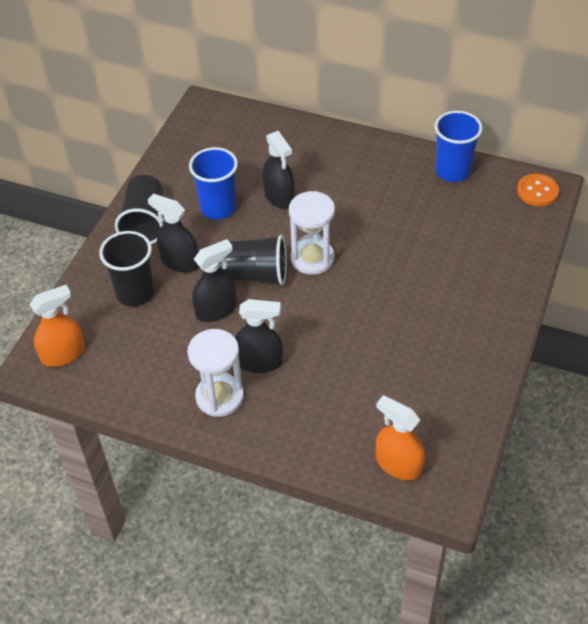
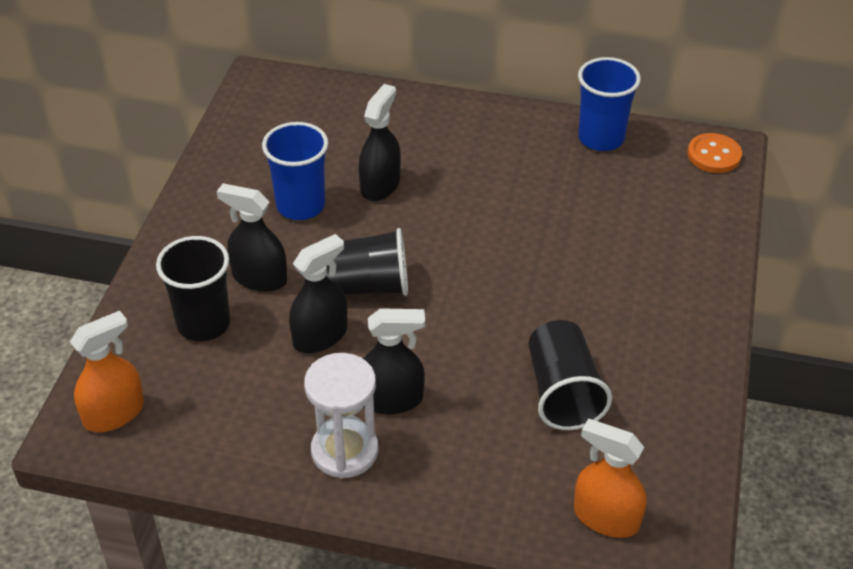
camera: 10 degrees left, 5 degrees down
black cup [115,175,164,244] -> black cup moved to [528,320,612,430]
black spray bottle [262,131,295,209] -> black spray bottle turned 120 degrees counterclockwise [359,84,401,201]
white hourglass [289,191,335,275] -> none

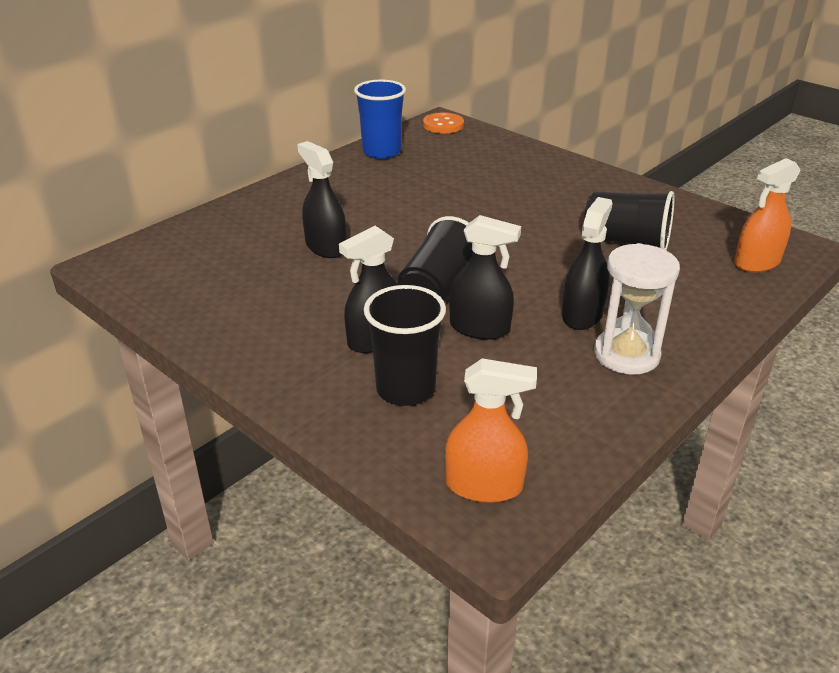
camera: 60 degrees left, 10 degrees down
orange spray bottle [70,310,144,432] -> orange spray bottle turned 105 degrees clockwise [445,358,537,503]
blue cup [262,122,328,220] -> none
black spray bottle [289,234,347,353] -> black spray bottle turned 120 degrees clockwise [449,215,521,340]

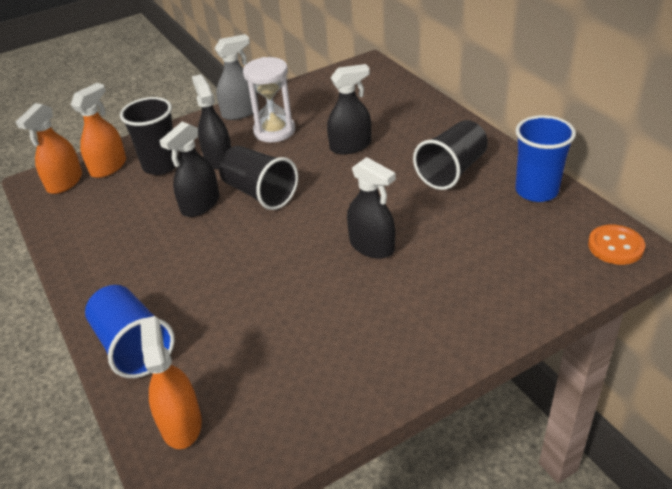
camera: 110 degrees right, 5 degrees up
black spray bottle [562,197,613,330] -> black spray bottle moved to [347,157,396,259]
black cup [584,191,675,250] -> black cup moved to [413,120,488,190]
white hourglass [594,243,680,375] -> white hourglass moved to [243,57,295,142]
none -> orange spray bottle [71,83,126,178]
none -> blue cup [85,285,175,378]
none -> grey spray bottle [214,34,259,120]

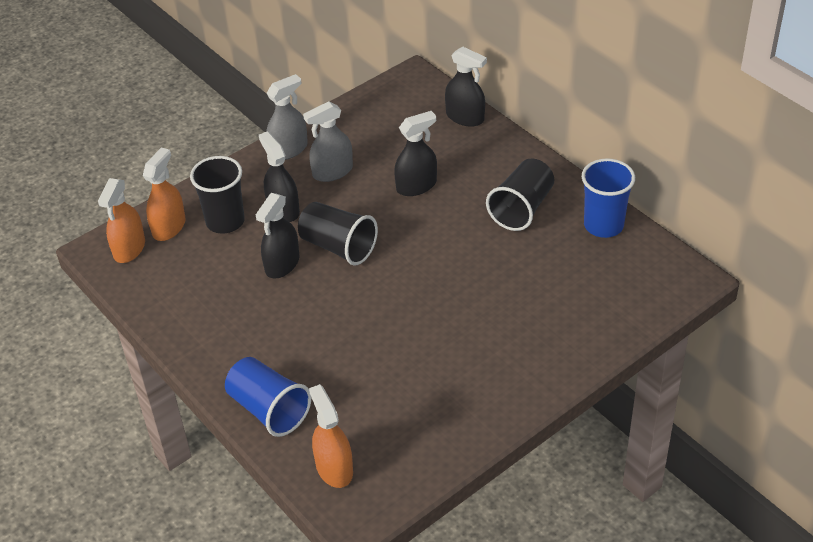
camera: 10 degrees left, 5 degrees up
white hourglass [243,57,295,142] -> grey spray bottle [303,102,353,182]
black spray bottle [347,157,396,259] -> black spray bottle moved to [445,47,487,127]
orange button [588,225,645,265] -> none

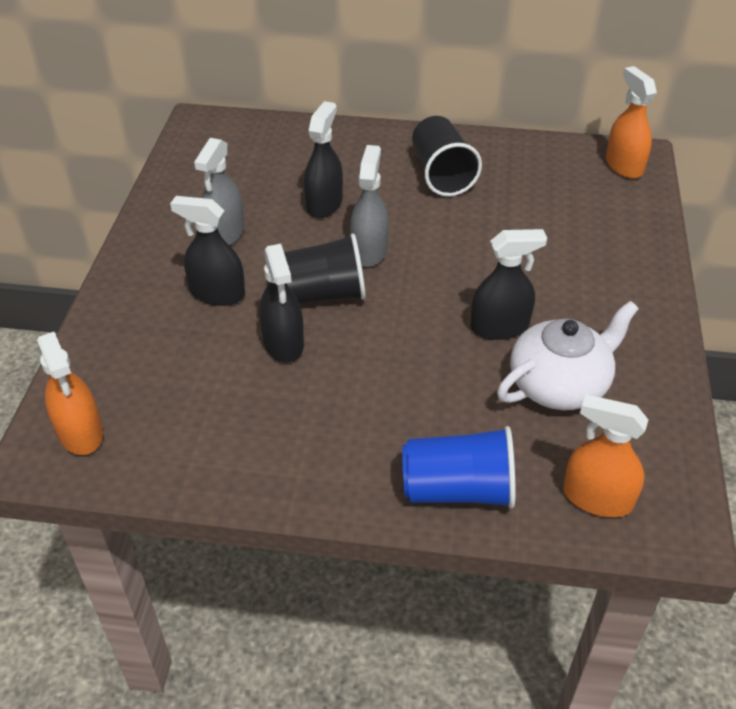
camera: 45 degrees left, 0 degrees up
orange spray bottle [143,147,186,241] -> orange spray bottle moved to [606,66,657,179]
black cup [190,156,245,234] -> none
grey spray bottle [266,74,308,160] -> grey spray bottle moved to [350,145,389,267]
black spray bottle [445,47,487,127] -> black spray bottle moved to [471,229,547,340]
blue cup [582,158,635,238] -> none
none -> white teapot [497,301,639,410]

